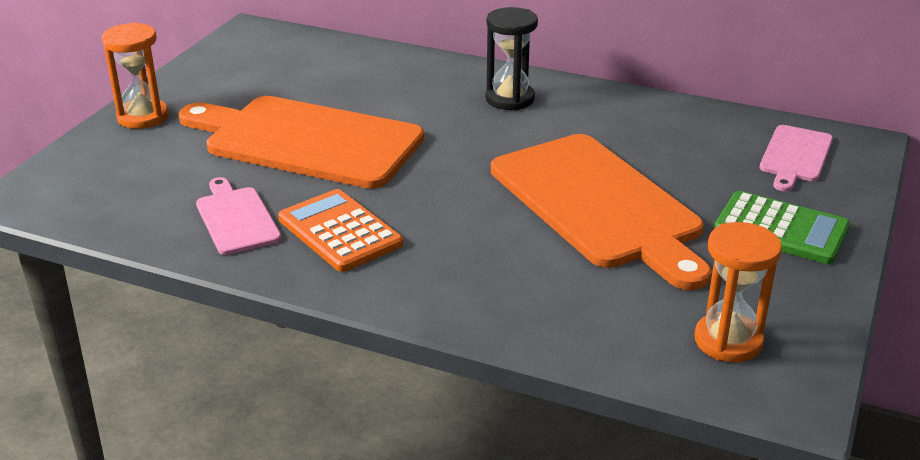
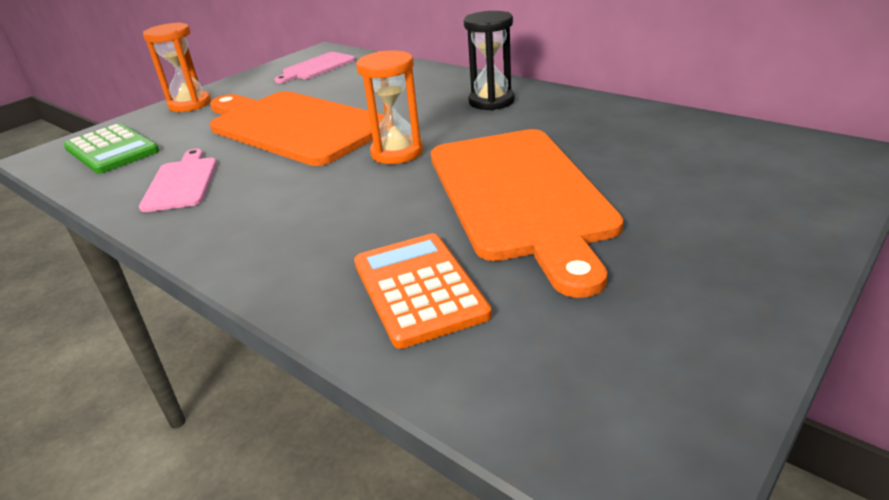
camera: 20 degrees right, 0 degrees up
orange calculator [278,189,403,272] -> orange calculator moved to [354,233,492,349]
orange hourglass [694,222,782,363] -> orange hourglass moved to [356,51,423,164]
green calculator [714,191,850,264] -> green calculator moved to [64,123,159,174]
pink cutting board [759,125,833,192] -> pink cutting board moved to [274,52,355,83]

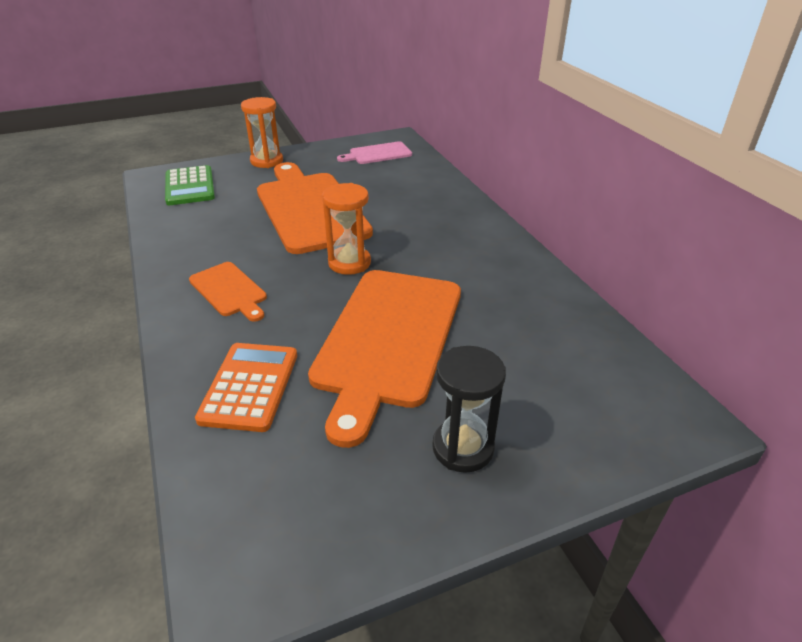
camera: 25 degrees right, 5 degrees up
pink cutting board [139,149,217,212] -> none
black hourglass [464,11,515,110] -> black hourglass moved to [432,346,506,473]
none -> orange cutting board [189,262,267,322]

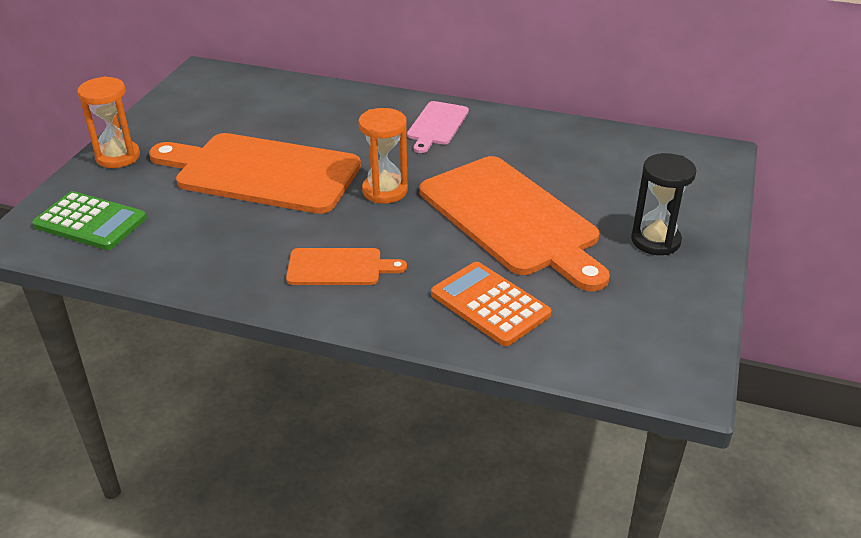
camera: 50 degrees left, 0 degrees up
pink cutting board [337,141,412,164] -> pink cutting board moved to [407,101,469,153]

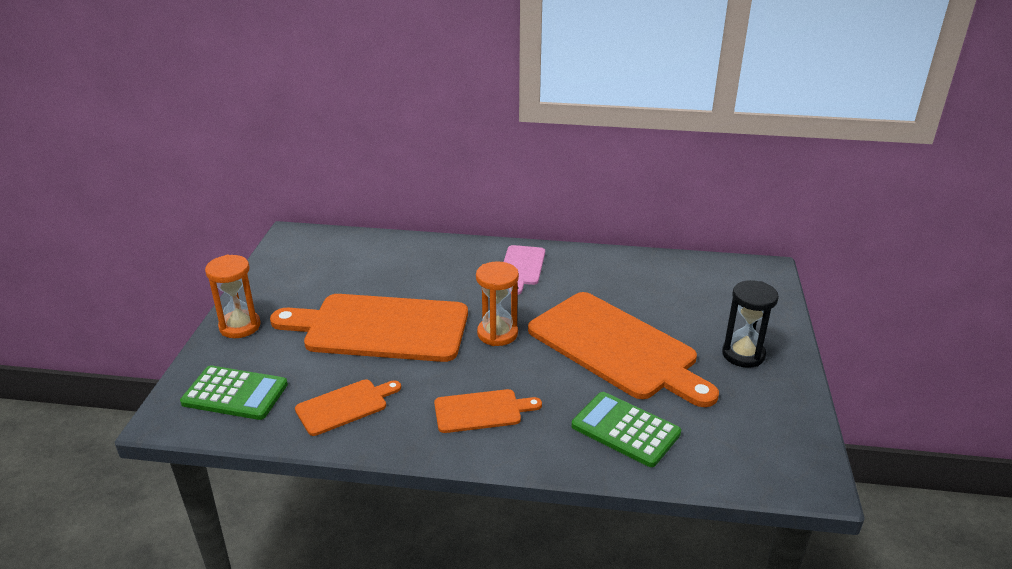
camera: 10 degrees left, 5 degrees down
orange calculator [431,262,551,346] -> green calculator [572,392,681,467]
none -> orange cutting board [295,380,401,436]

